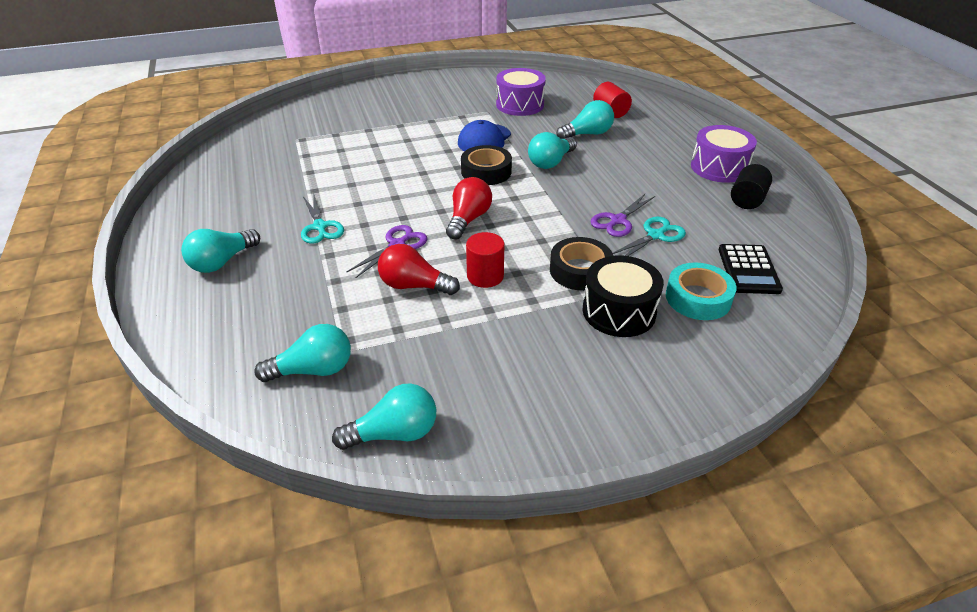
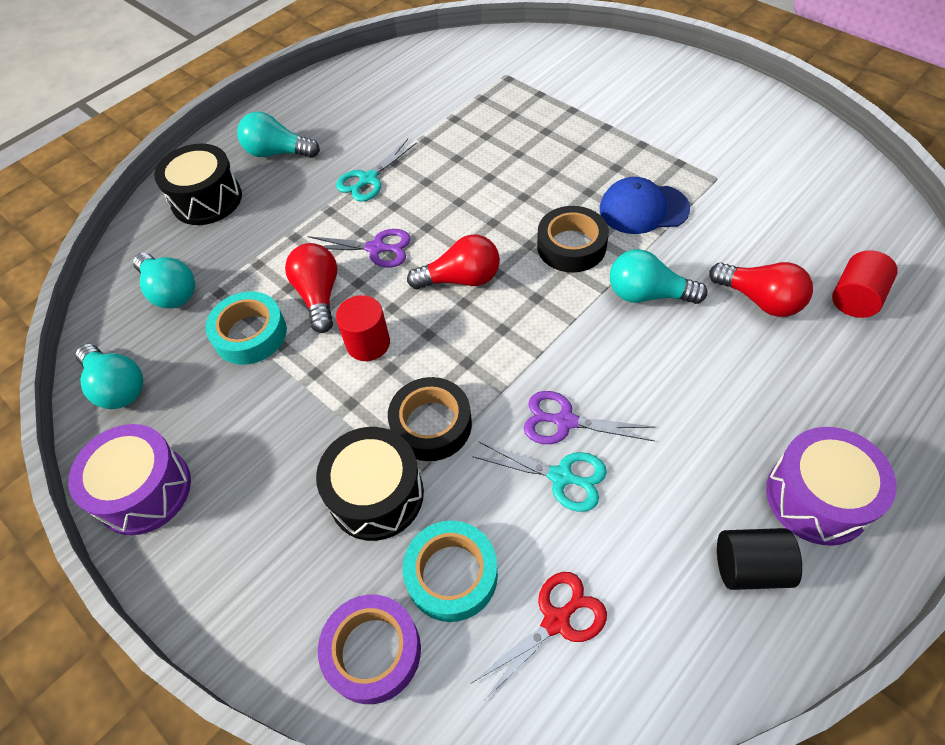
camera: 65 degrees right, 15 degrees up
purple drum [496,68,546,116] -> purple drum moved to [68,424,191,535]
turquoise light bulb [556,100,614,139] -> red light bulb [709,262,813,317]
black calculator [719,244,783,294] -> red scissors [470,572,607,701]
none -> black drum [154,144,242,225]
none -> turquoise tape [205,291,287,365]
none -> purple tape [318,595,421,704]

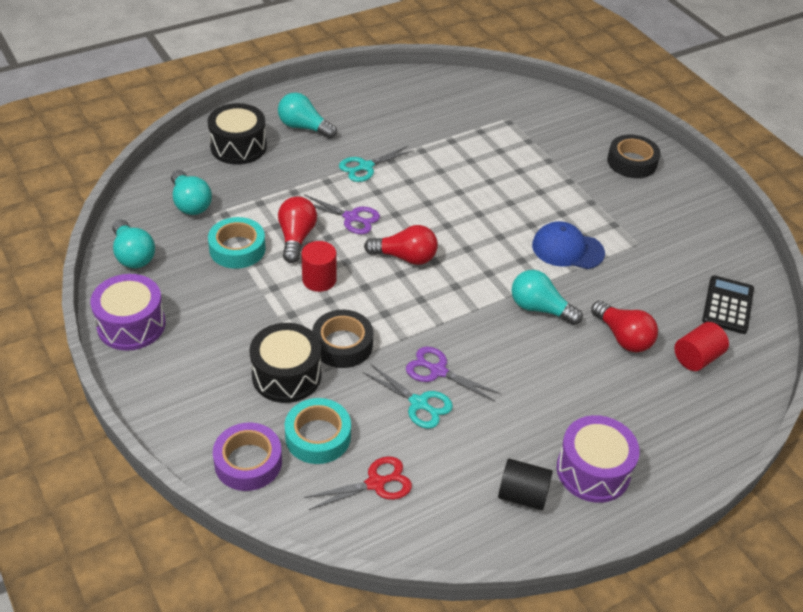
camera: 10 degrees right, 10 degrees down
black tape [537,206,609,272] -> black tape moved to [607,134,661,178]
none -> black calculator [702,275,754,334]

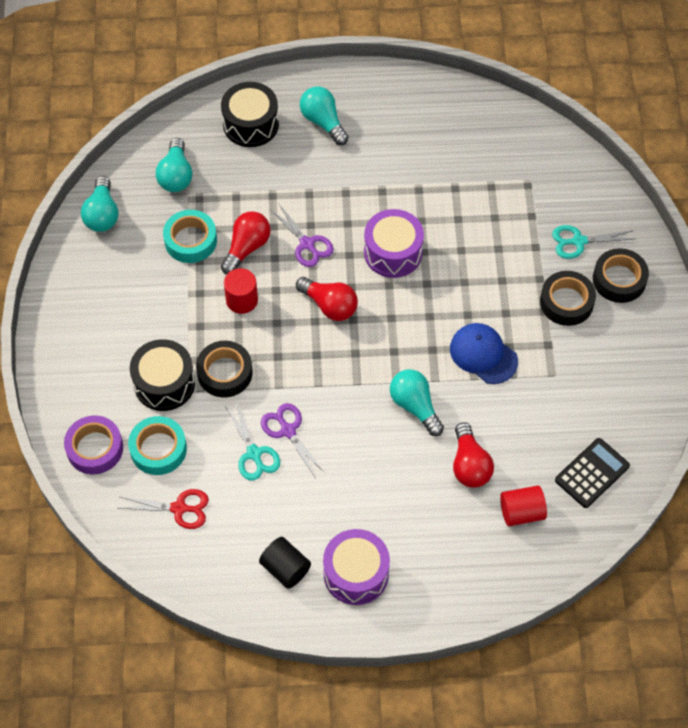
camera: 30 degrees right, 15 degrees up
purple drum [90,274,166,351] -> purple drum moved to [364,209,424,278]
turquoise scissors [339,146,414,182] -> turquoise scissors moved to [552,225,634,259]
none -> black tape [540,271,596,326]

